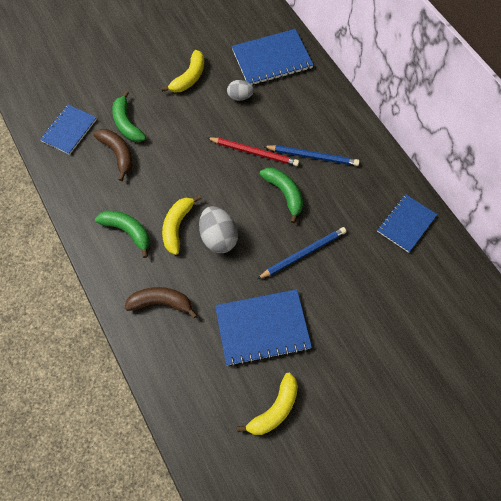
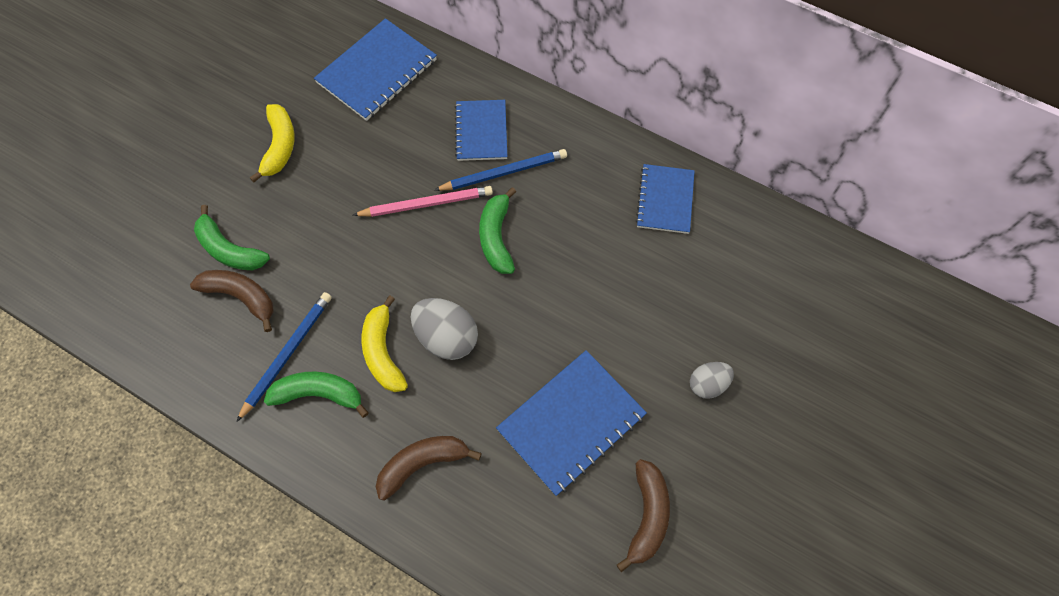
camera: 30 degrees left, 0 degrees up
blue notebook [40,105,97,155] -> blue notebook moved to [455,100,507,161]
red pencil [208,137,299,166] -> pink pencil [353,186,493,217]
grey egg [227,80,254,101] -> grey egg moved to [690,362,734,399]
yellow banana [237,373,298,435] -> brown banana [617,459,670,572]
blue pencil [257,227,346,279] -> blue pencil moved to [236,292,332,422]
green banana [259,168,303,223] -> green banana turned 120 degrees counterclockwise [479,187,516,274]

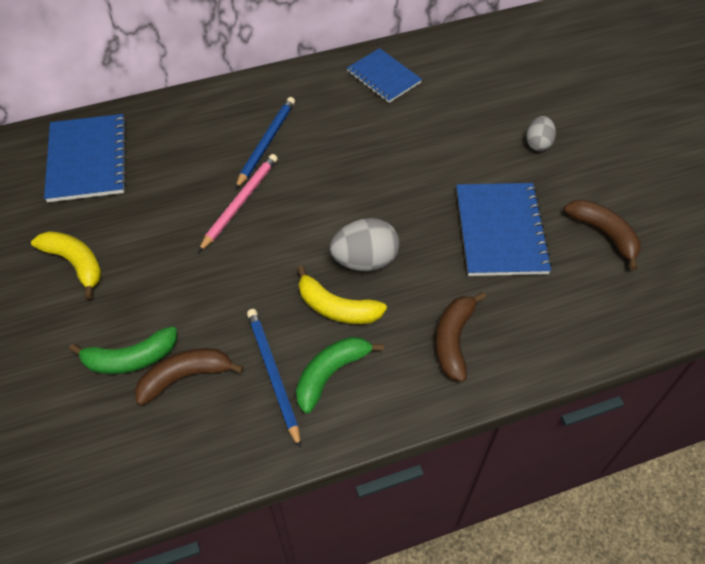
camera: 50 degrees left, 10 degrees down
blue notebook [455,100,507,161] -> none
green banana [479,187,516,274] -> none

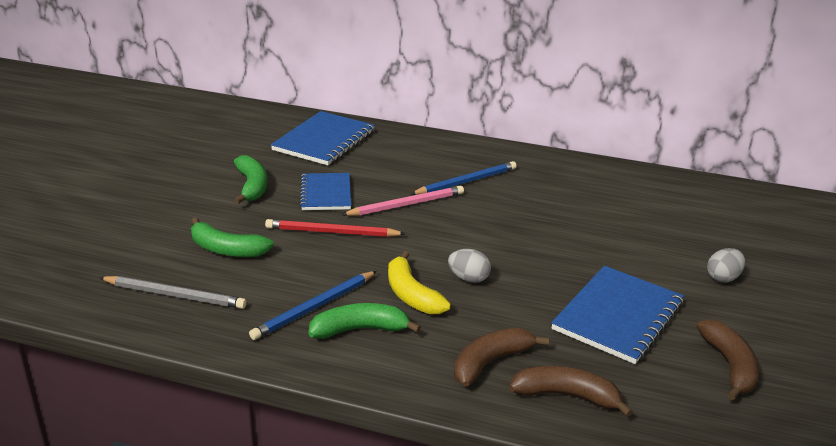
camera: 35 degrees right, 25 degrees down
yellow banana [31,231,102,299] -> green banana [234,155,267,204]
brown banana [135,348,244,406] -> brown banana moved to [509,366,633,417]
blue pencil [247,309,301,448] -> blue pencil turned 150 degrees counterclockwise [249,271,377,340]
grey egg [330,218,400,271] -> grey egg [448,249,491,283], size x0.62
blue notebook [347,48,422,103] -> blue notebook moved to [299,173,351,210]
none -> grey pencil [99,276,247,309]
none -> red pencil [265,219,406,237]

